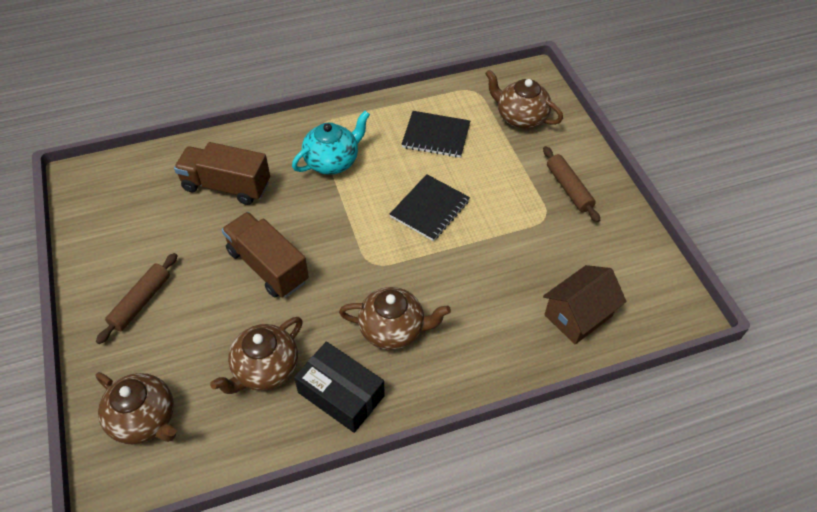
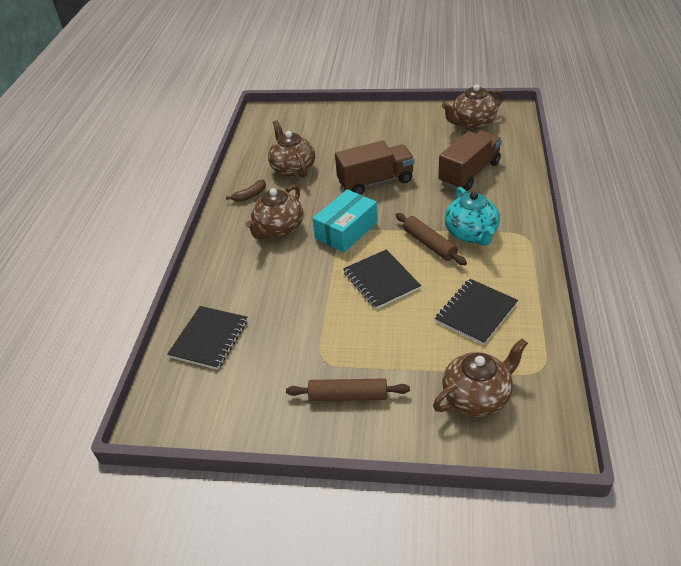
camera: 120 degrees right, 10 degrees down
brown teapot [95,372,176,444] -> brown teapot moved to [442,84,504,130]
brown rolling pin [96,253,178,344] -> brown rolling pin moved to [396,213,467,265]
black box [294,341,385,433] -> brown banana [226,180,266,202]
brown house [543,265,627,345] -> black notebook [167,306,248,370]
none -> turquoise box [312,189,378,252]

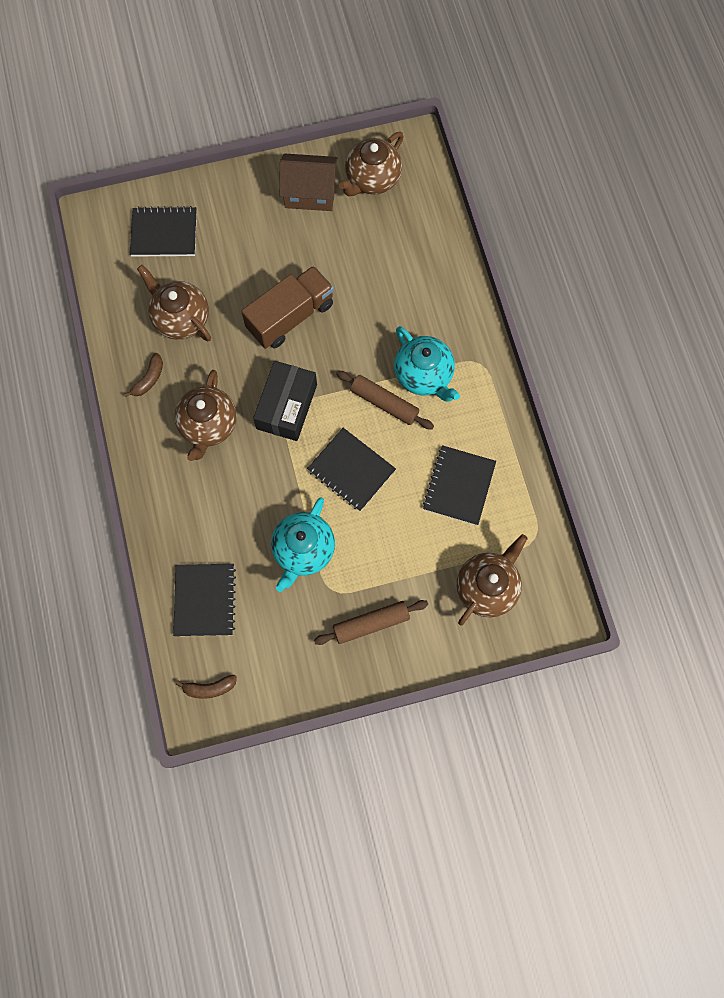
camera: 25 degrees left, 30 degrees up
turquoise box [312,189,378,252] -> black box [253,361,317,441]
brown truck [438,131,502,191] -> none
none -> black notebook [130,206,197,257]
none -> brown banana [176,675,237,699]
none -> turquoise teapot [271,497,335,592]
none -> brown house [279,154,338,211]

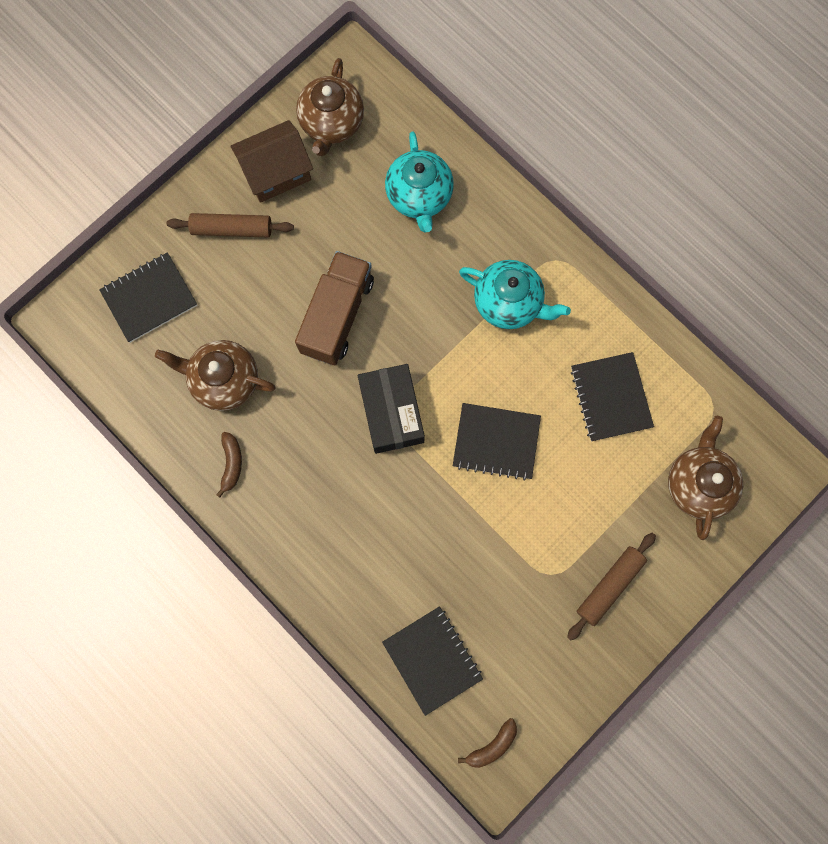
camera: 30 degrees left, 5 degrees up
brown teapot [174,370,237,461] -> none
turquoise teapot [271,497,335,592] -> turquoise teapot moved to [385,131,454,232]
brown rolling pin [336,371,434,430] -> brown rolling pin moved to [167,213,294,238]

